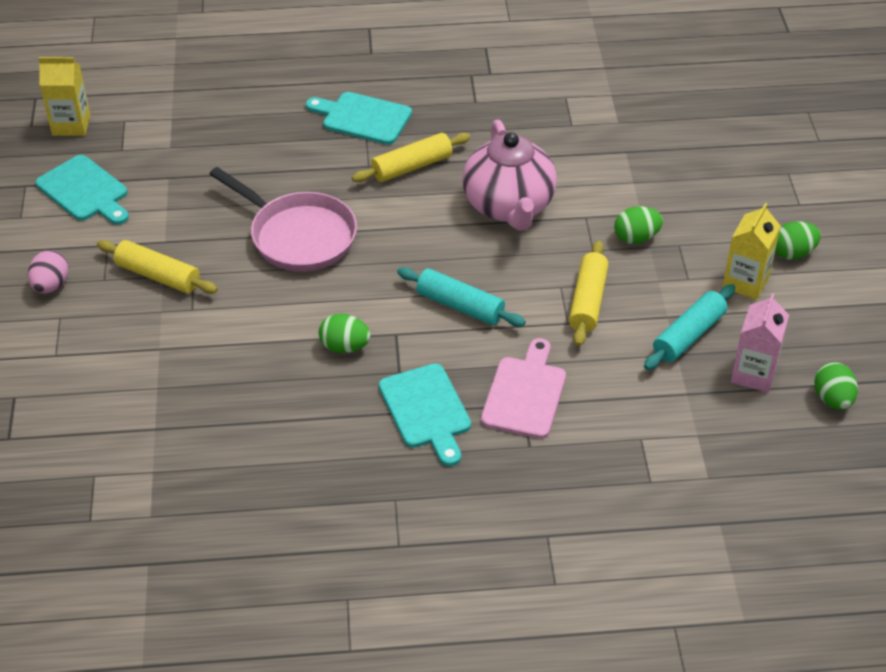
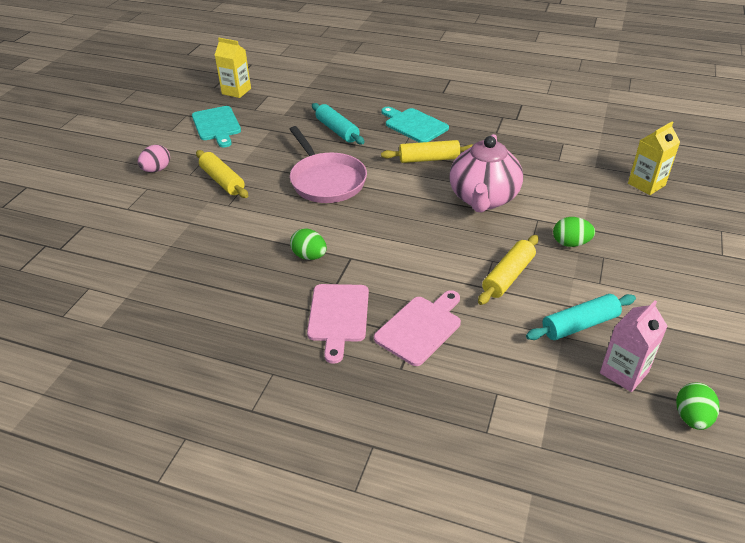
camera: 25 degrees right, 5 degrees down
turquoise cutting board [379,363,471,466] -> pink cutting board [307,284,369,364]
turquoise rolling pin [397,267,526,327] -> turquoise rolling pin moved to [312,103,365,144]
yellow carton [722,203,781,300] -> yellow carton moved to [628,121,680,195]
green egg [775,221,821,260] -> none

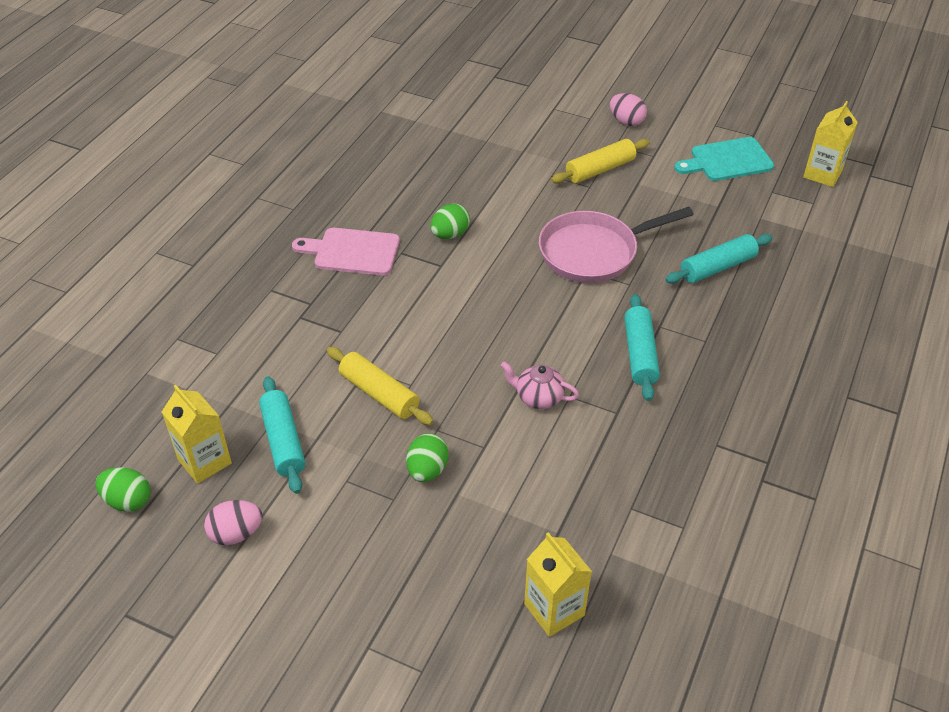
camera: 95 degrees right, 5 degrees up
pink cutting board [374,290,461,366] -> none
turquoise cutting board [381,107,449,143] -> none
yellow rolling pin [381,140,473,163] -> turquoise rolling pin [624,294,660,401]
pink teapot [449,134,523,213] -> pink teapot [501,362,579,409], size x0.48
pink carton [600,300,668,392] -> yellow carton [162,385,232,484]
none -> pink egg [204,500,263,545]

